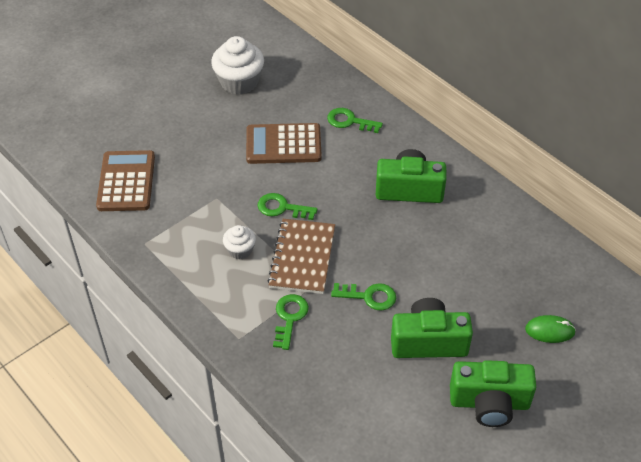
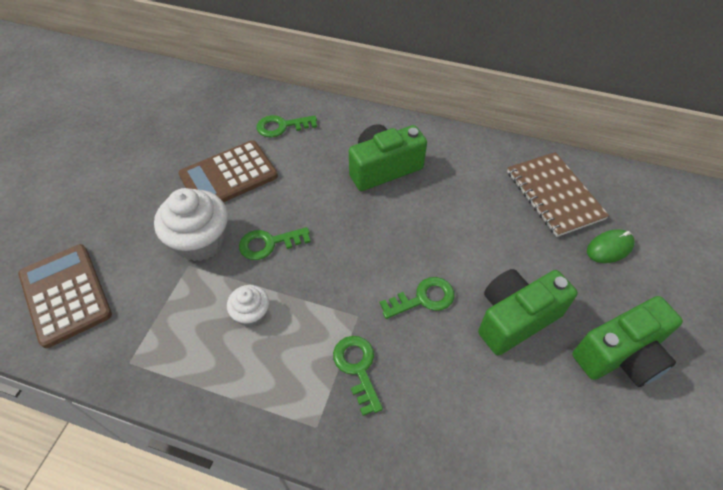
camera: 30 degrees left, 5 degrees up
white cupcake [211,36,264,95] -> white cupcake moved to [154,188,228,261]
brown notebook [267,219,335,294] -> brown notebook moved to [507,152,609,237]

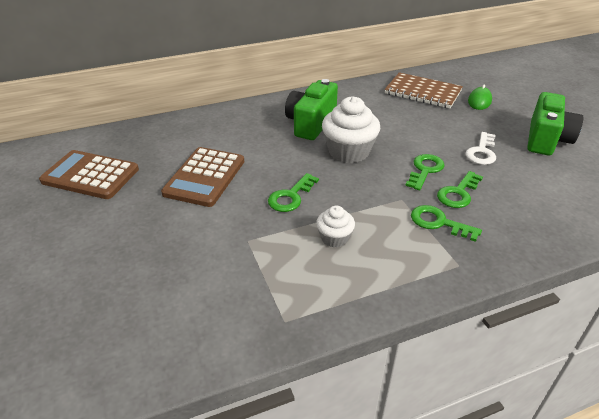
camera: 40 degrees left, 15 degrees down
brown calculator [18,244,112,348] -> brown calculator moved to [39,150,139,199]
white cupcake [154,188,228,261] -> white cupcake moved to [322,97,380,163]
green key [257,115,317,138] -> green key moved to [437,171,483,208]
green camera [478,269,578,355] -> white key [466,132,496,165]

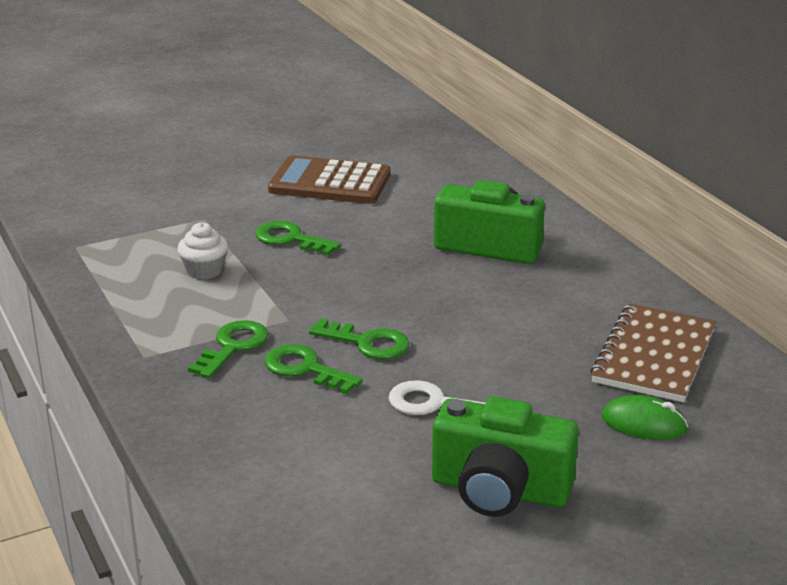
camera: 85 degrees right, 10 degrees down
brown calculator [39,150,139,199] -> none
white cupcake [322,97,380,163] -> none

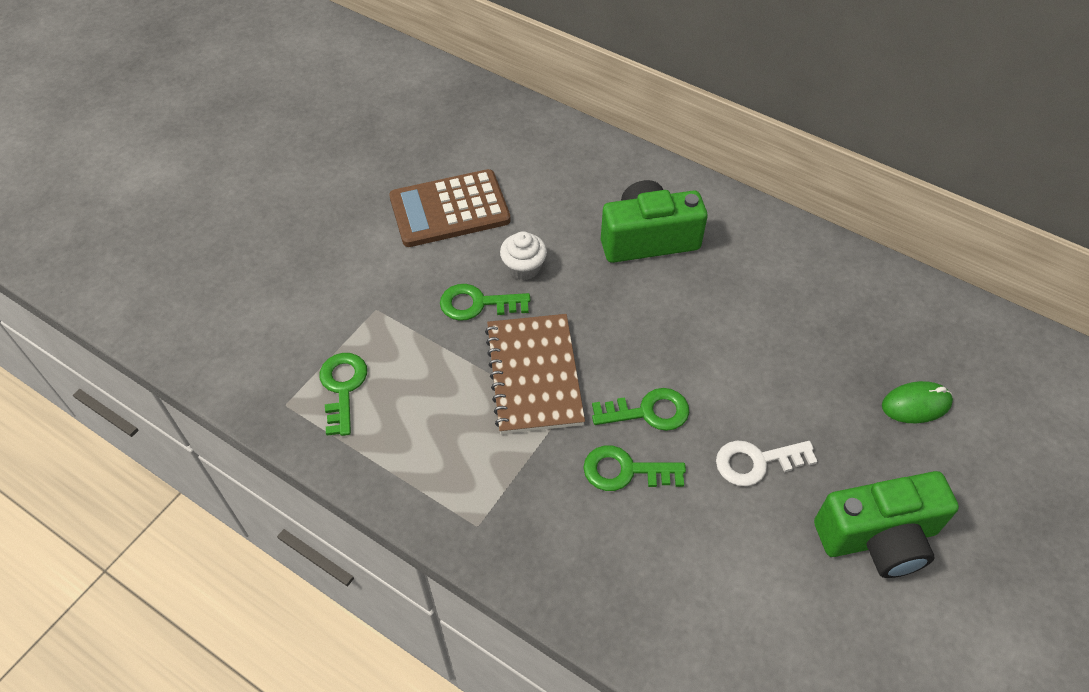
camera: 30 degrees left, 25 degrees up
white cupcake [178,222,228,279] -> white cupcake moved to [500,231,547,280]
green key [188,320,268,378] -> green key moved to [320,353,367,436]
brown notebook [590,303,716,402] -> brown notebook moved to [485,314,585,434]

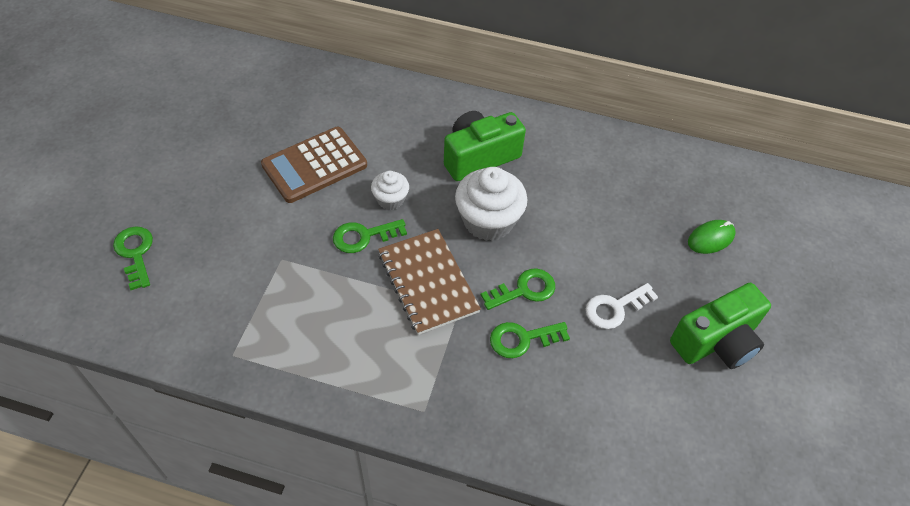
camera: 20 degrees left, 0 degrees up
green key [320,353,367,436] -> green key moved to [113,226,153,290]
none -> white cupcake [455,167,528,241]

